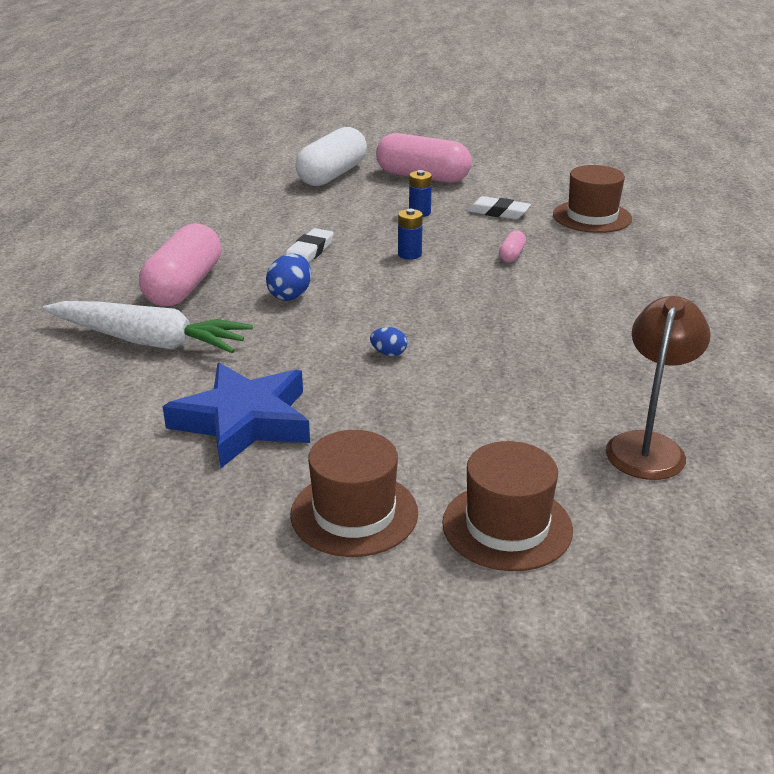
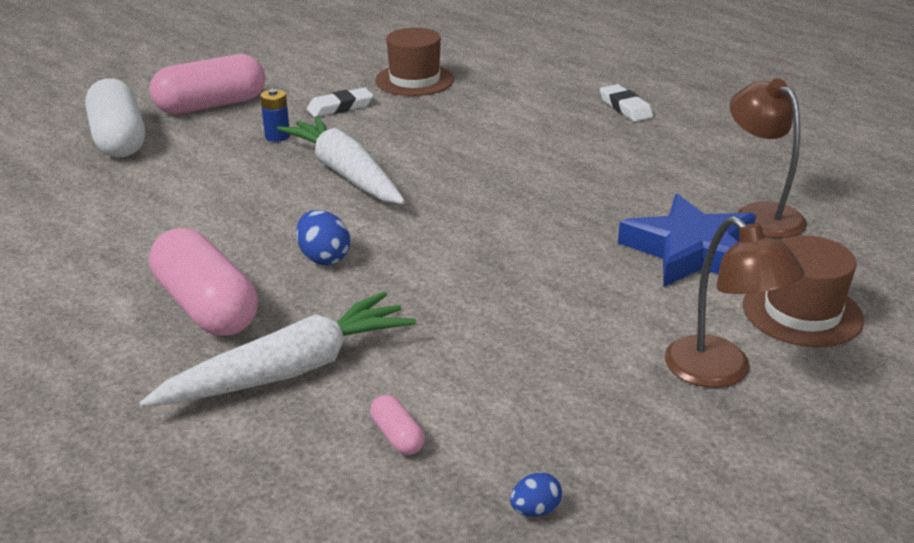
camera: 50 degrees left, 0 degrees up
blue star [163,363,310,468] -> blue star moved to [618,194,756,287]
white eraser [285,228,334,262] -> white eraser moved to [600,84,653,122]
brown hat [290,430,418,557] -> brown lamp [665,216,805,388]
blue egg [370,327,407,356] -> blue egg moved to [510,472,562,517]
blue battery [398,209,423,260] -> white carrot [277,116,405,204]
pink capsule [499,230,526,262] -> pink capsule moved to [370,395,425,455]

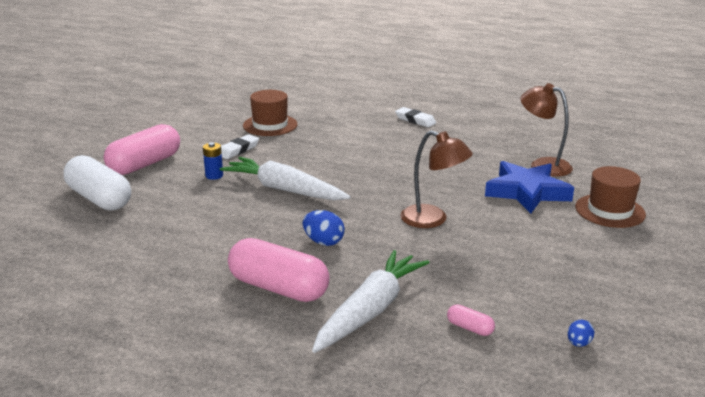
camera: 25 degrees left, 5 degrees down
brown lamp [665,216,805,388] -> brown lamp moved to [400,130,473,228]

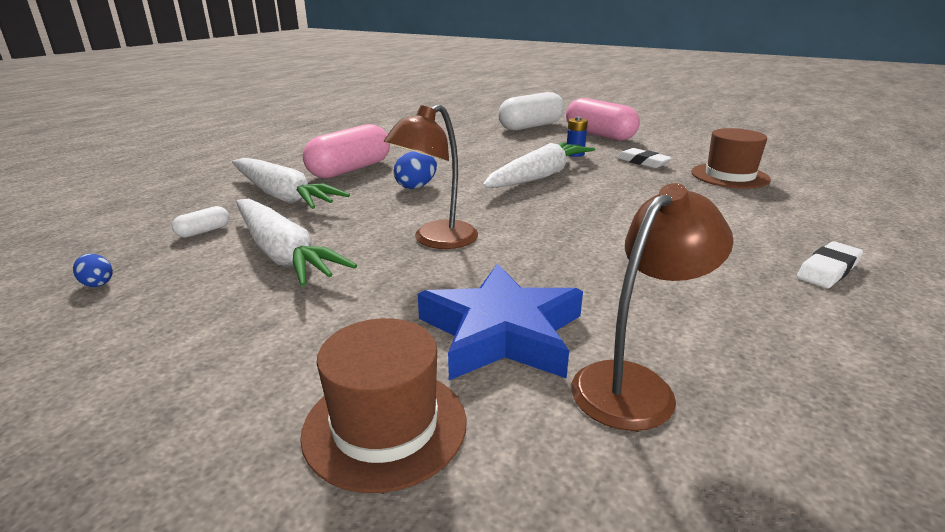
camera: 100 degrees right, 0 degrees up
pink capsule [447,304,495,336] -> white capsule [172,206,229,238]
none -> white carrot [236,199,357,287]

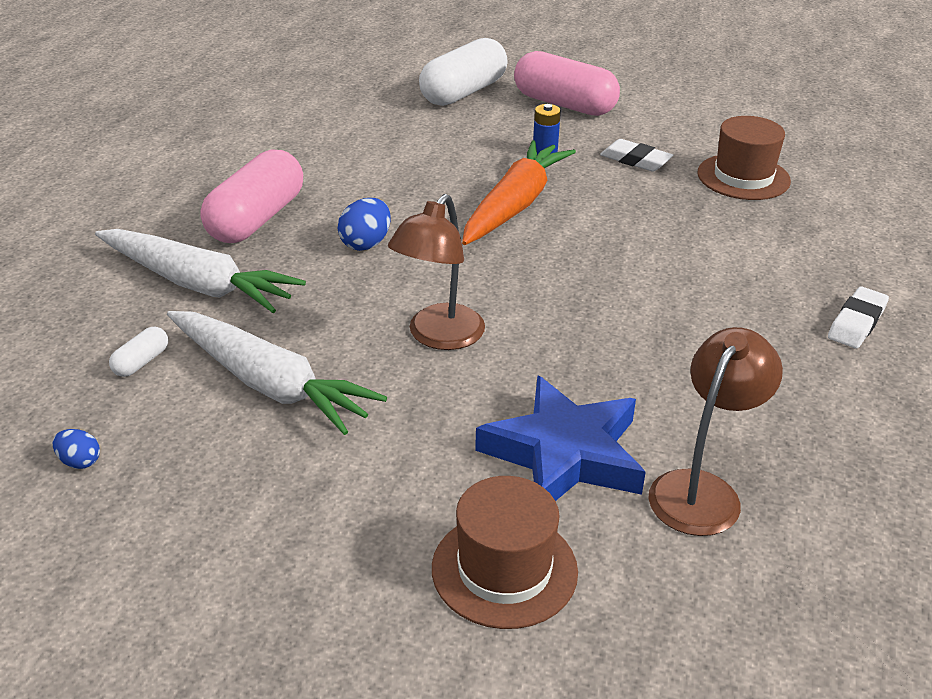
camera: 15 degrees left, 10 degrees up
white carrot [482,142,595,188] -> orange carrot [462,140,576,245]

